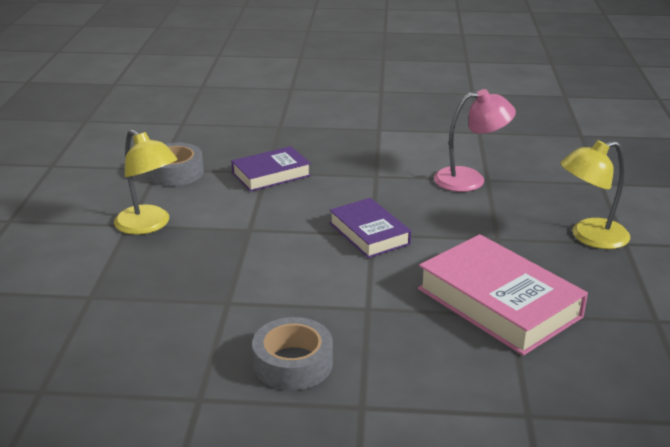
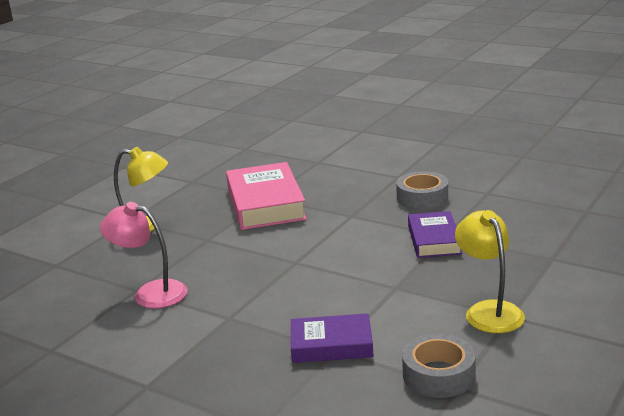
camera: 150 degrees left, 5 degrees down
purple book [329,198,411,258] -> purple book moved to [408,211,462,258]

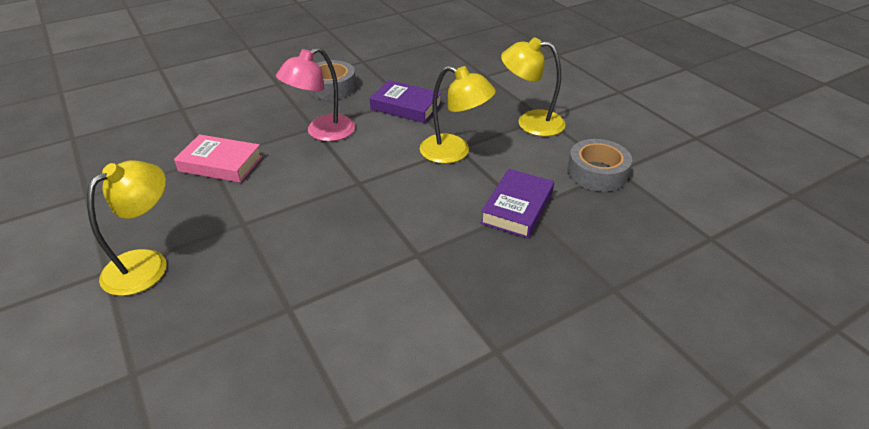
camera: 65 degrees left, 15 degrees up
pink lamp [100,202,188,309] -> pink lamp moved to [276,47,355,141]
pink book [226,162,307,230] -> pink book [174,134,263,183], size x0.61
none -> yellow lamp [420,66,496,164]

